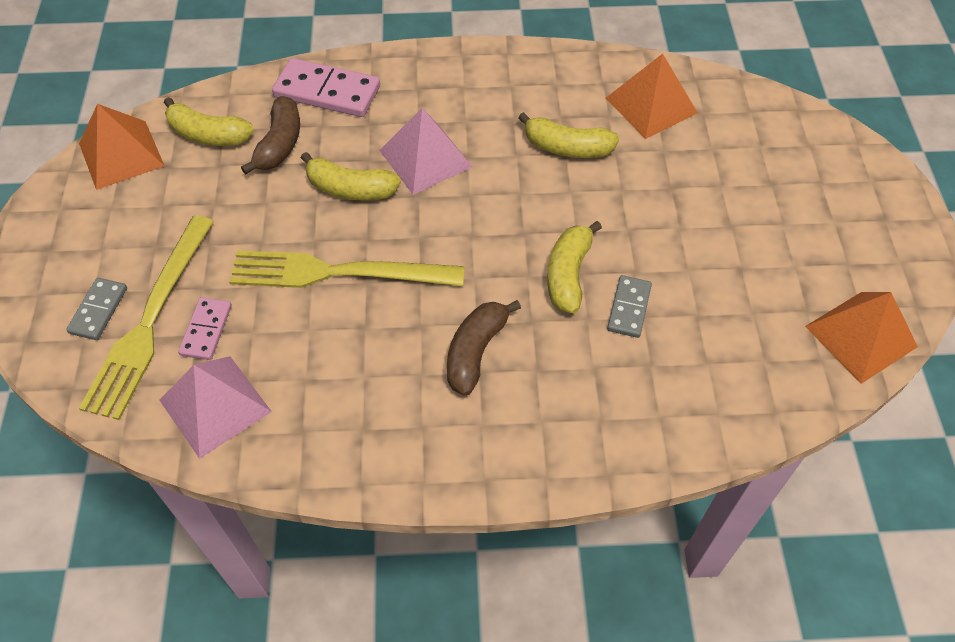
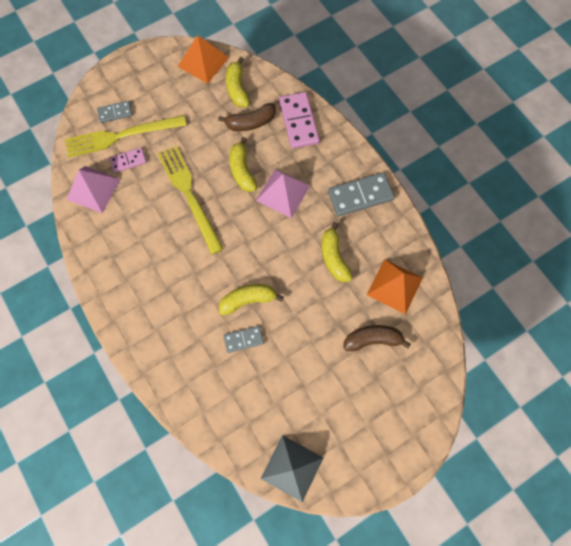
camera: 60 degrees right, 15 degrees up
brown banana [447,300,521,396] -> brown banana moved to [343,325,411,351]
orange pyramid [805,292,918,384] -> grey pyramid [260,435,323,502]
none -> grey domino [328,172,395,216]

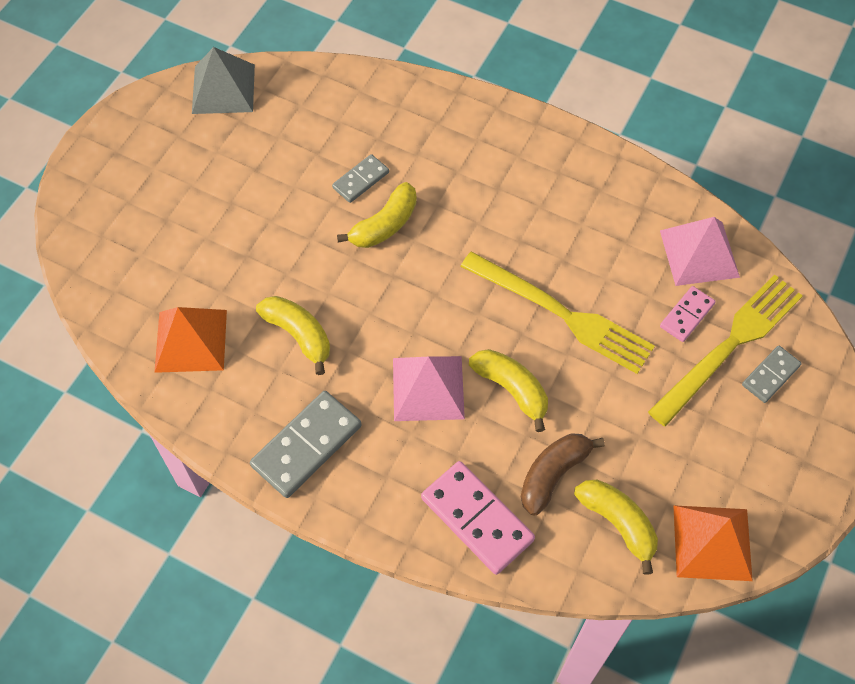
camera: 150 degrees right, 10 degrees down
brown banana [343,325,411,351] -> none

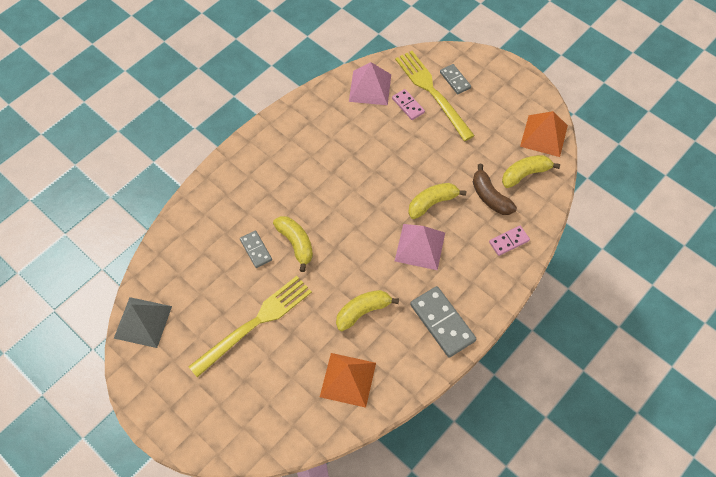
camera: 75 degrees left, 0 degrees up
pink domino [421,461,535,575] -> pink domino [489,226,530,256], size x0.57
yellow fork [460,252,655,374] -> yellow fork moved to [188,276,312,377]

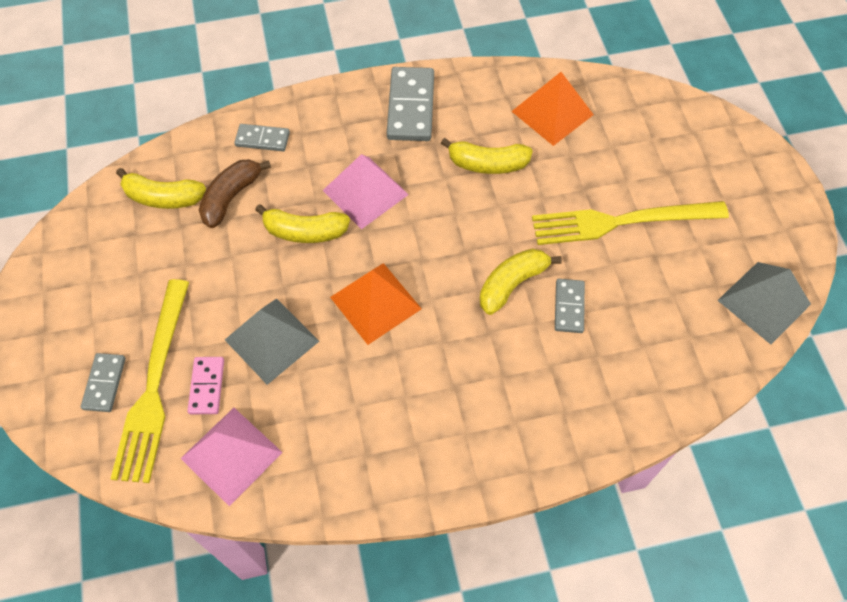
camera: 145 degrees left, 0 degrees up
yellow banana [273,216,313,272] -> yellow banana turned 45 degrees clockwise [480,249,562,315]
brown banana [473,164,517,215] -> brown banana turned 150 degrees counterclockwise [199,159,271,228]
pink domino [489,226,530,256] -> grey domino [234,124,290,151]
orange pyramid [520,111,568,157] -> orange pyramid moved to [330,263,422,345]
none -> grey pyramid [225,298,319,385]

